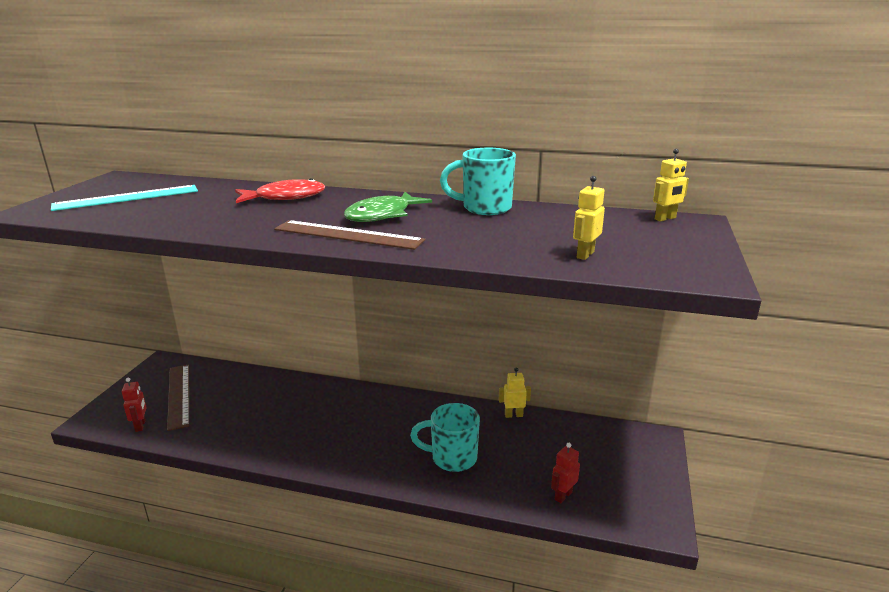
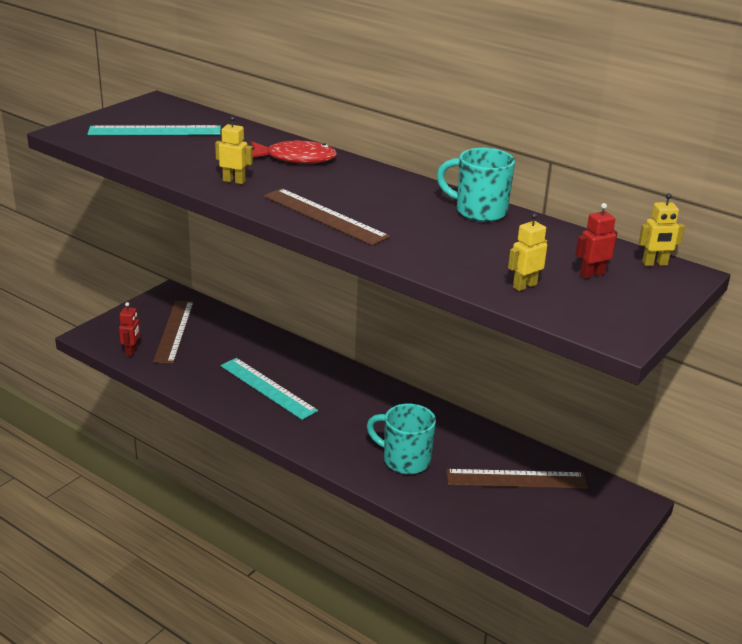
camera: 20 degrees right, 5 degrees up
green fish [344,192,432,222] -> none
yellow robot [499,368,531,418] -> yellow robot moved to [215,116,253,184]
red robot [551,443,580,503] -> red robot moved to [575,203,618,279]
none -> turquoise ruler [221,358,318,420]
none -> brown ruler [446,469,588,489]

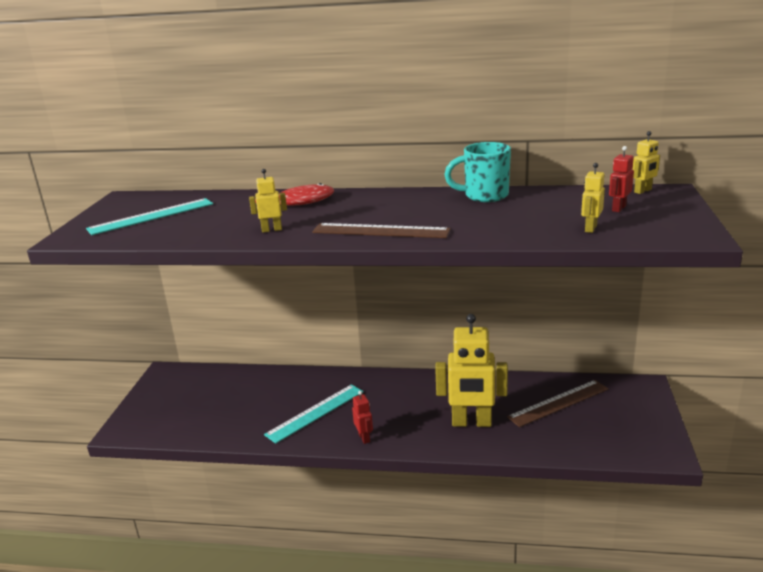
camera: 25 degrees left, 5 degrees down
red robot [119,302,140,357] -> red robot moved to [352,391,373,444]
brown ruler [153,301,194,364] -> none
turquoise ruler [221,358,318,420] -> turquoise ruler turned 60 degrees counterclockwise [264,384,364,444]
turquoise mug [367,404,436,474] -> yellow robot [435,314,508,427]

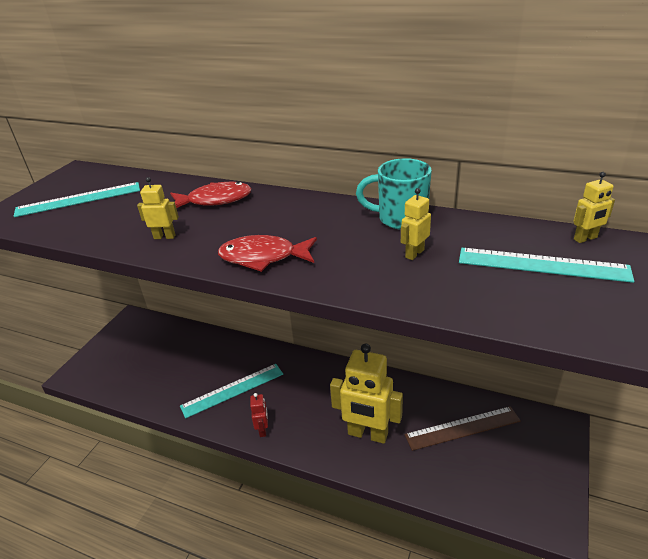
camera: 15 degrees right, 10 degrees up
brown ruler [312,223,451,238] -> red fish [218,235,317,272]
yellow robot [581,163,605,233] -> yellow robot moved to [401,188,431,260]
red robot [609,146,634,212] -> turquoise ruler [459,248,634,283]

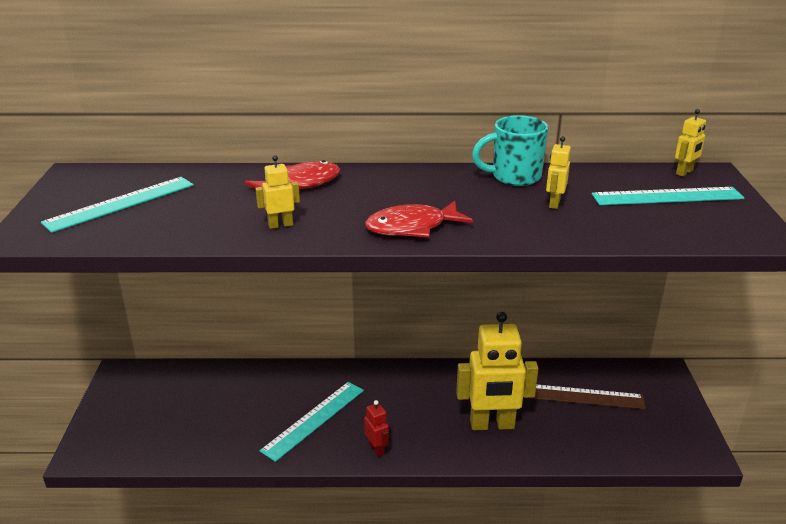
camera: 25 degrees left, 5 degrees down
brown ruler [404,406,521,451] -> brown ruler turned 45 degrees clockwise [523,385,646,409]

